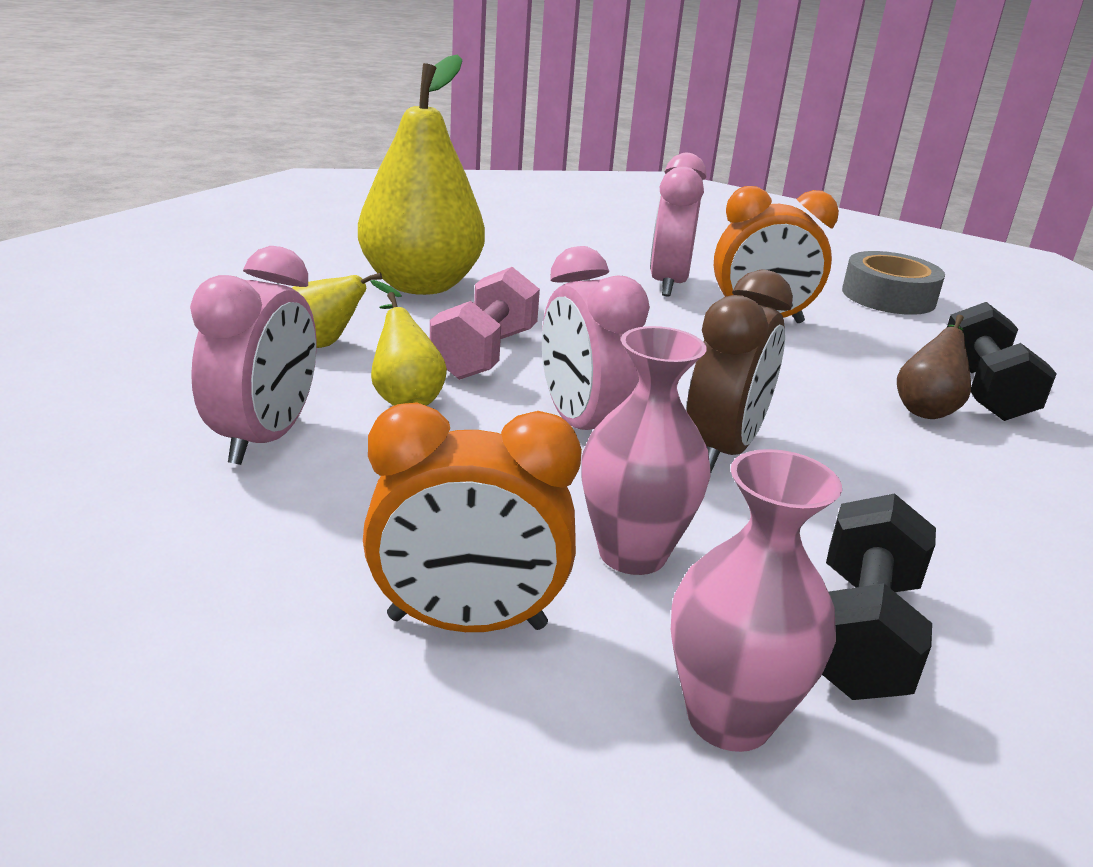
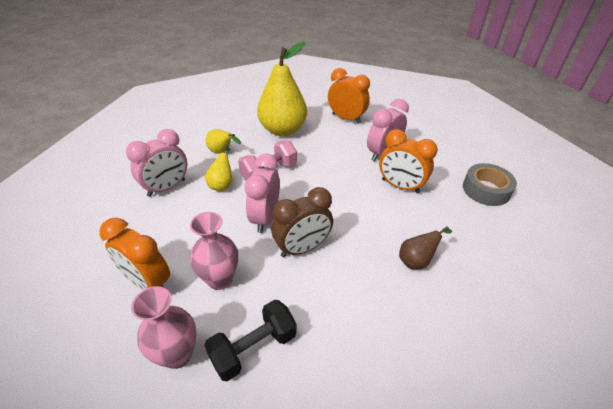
camera: 35 degrees right, 15 degrees up
black dumbbell [947,302,1057,421] -> none
none -> orange clock [328,68,370,124]

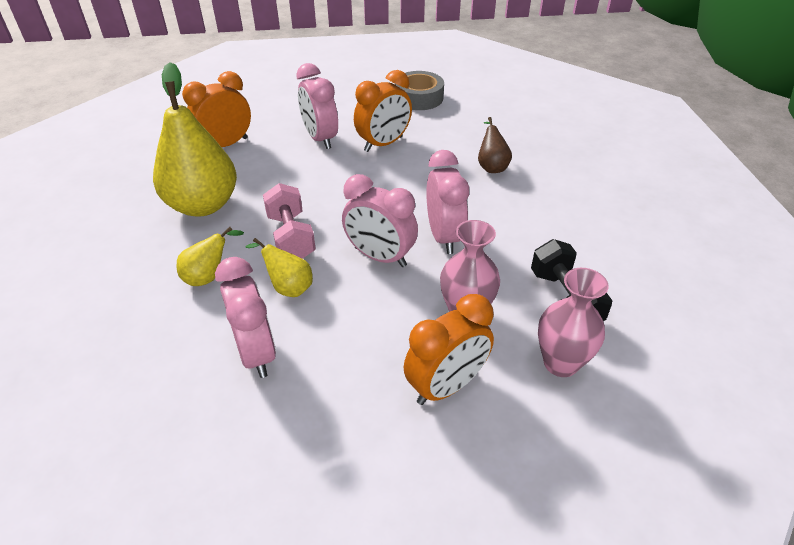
camera: 70 degrees left, 0 degrees up
brown clock [271,187,333,257] -> pink clock [426,150,469,254]

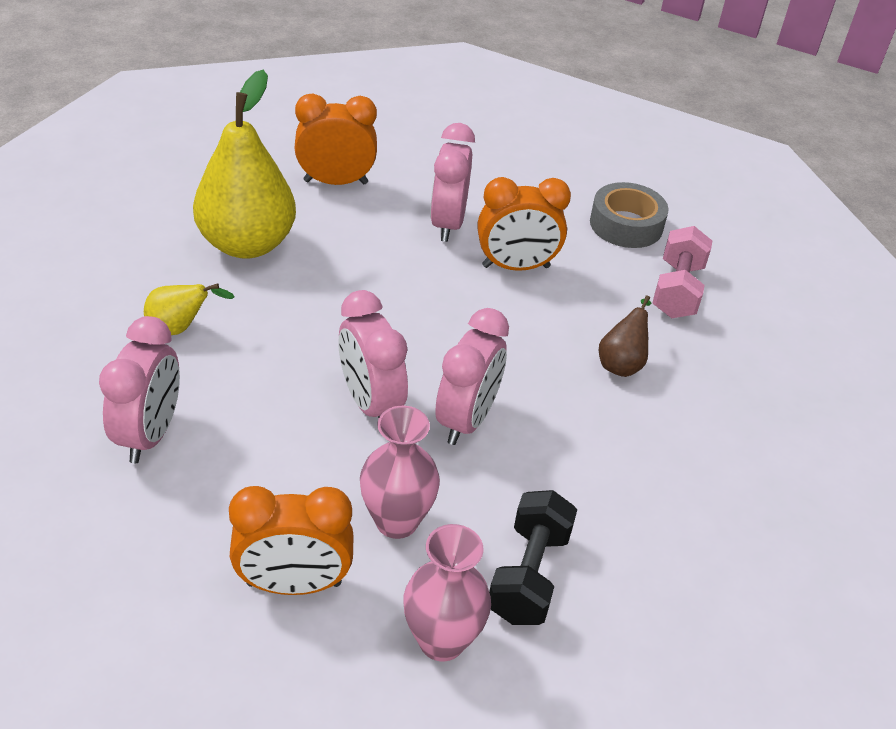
camera: 30 degrees right, 0 degrees up
yellow pear [246,238,313,297] -> none
pink dumbbell [263,183,316,259] -> pink dumbbell moved to [652,226,712,318]

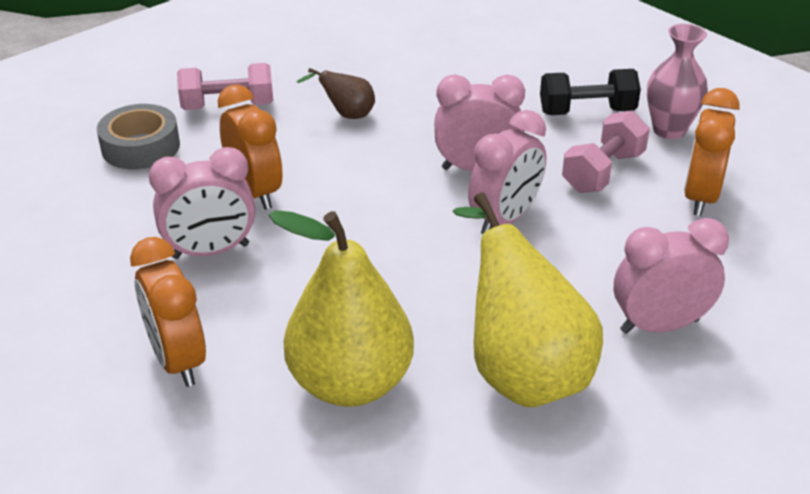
camera: 110 degrees left, 5 degrees down
yellow pear [144,283,234,335] -> yellow pear [453,192,603,407], size x2.16
orange clock [229,486,354,595] -> orange clock turned 135 degrees counterclockwise [684,88,739,216]
pink vase [360,406,440,539] -> pink dumbbell [562,111,650,193]

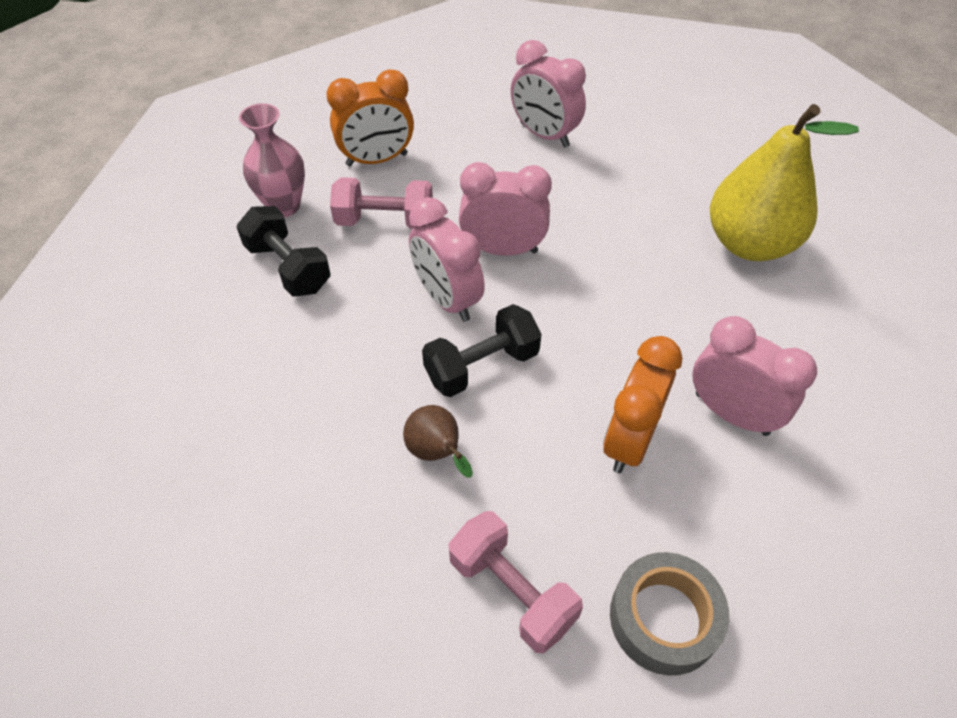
camera: 125 degrees left, 15 degrees up
orange clock [130,237,206,387] -> none
yellow pear [453,192,603,407] -> none
none -> black dumbbell [422,304,542,397]

